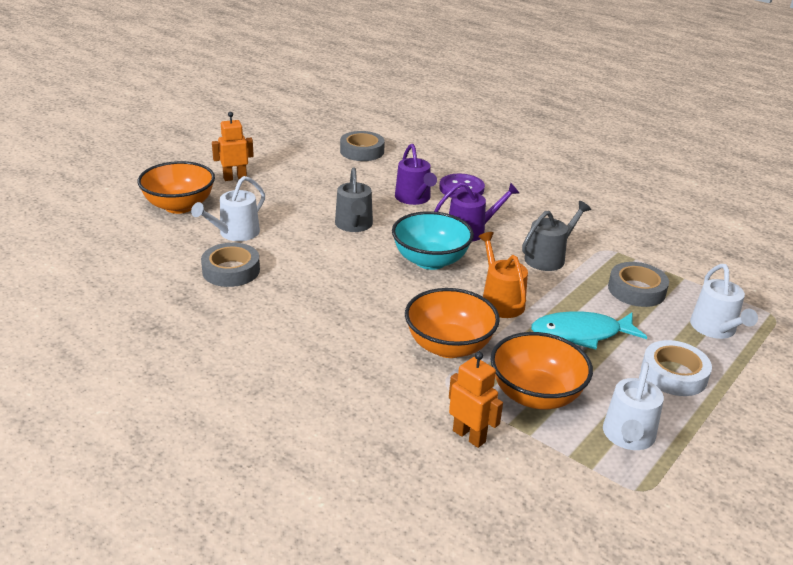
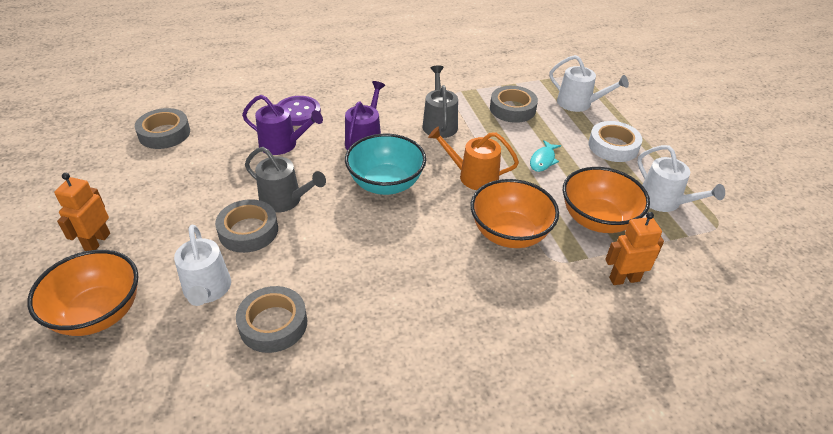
camera: 55 degrees left, 10 degrees up
turquoise fish [531,311,647,349] -> turquoise fish [530,140,561,172], size x0.56
none -> grey tape [215,199,278,253]

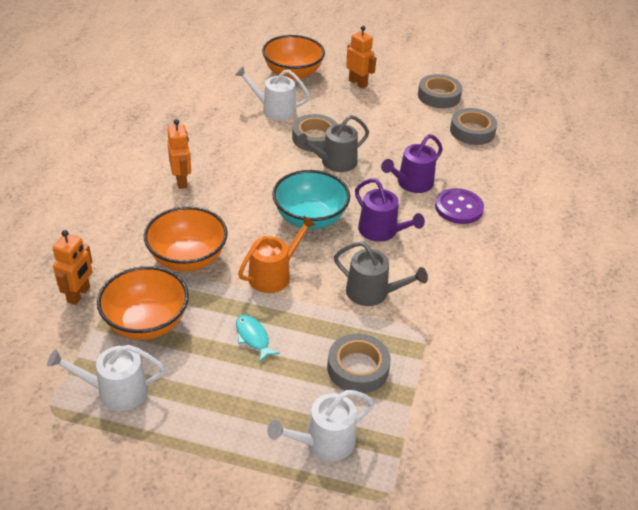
camera: 120 degrees right, 0 degrees up
grey tape [236,286,307,353] -> grey tape moved to [418,74,462,108]
white tape [589,121,642,162] -> none
none -> orange robot [167,119,191,189]

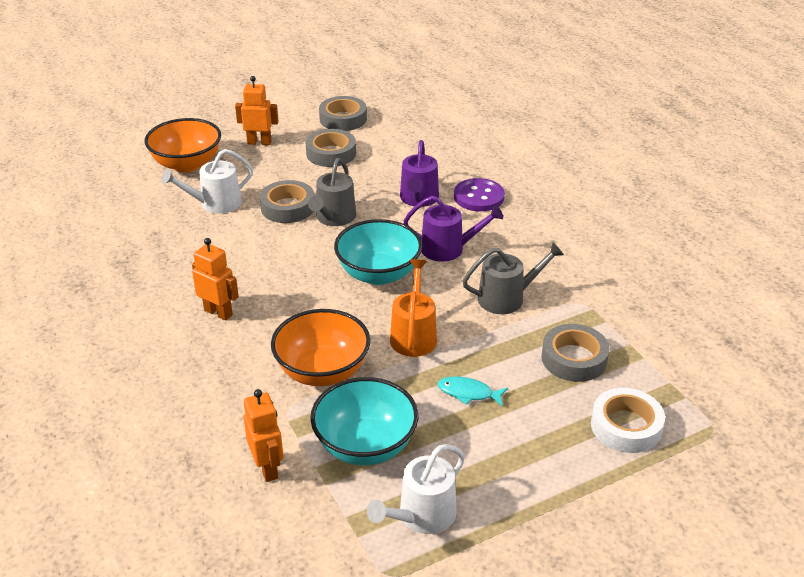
camera: 40 degrees left, 5 degrees down
orange bowl [97,266,189,340] -> turquoise bowl [310,377,418,465]
white watering can [267,390,374,461] -> white tape [591,388,665,453]
grey tape [450,108,497,145] -> grey tape moved to [306,129,356,167]

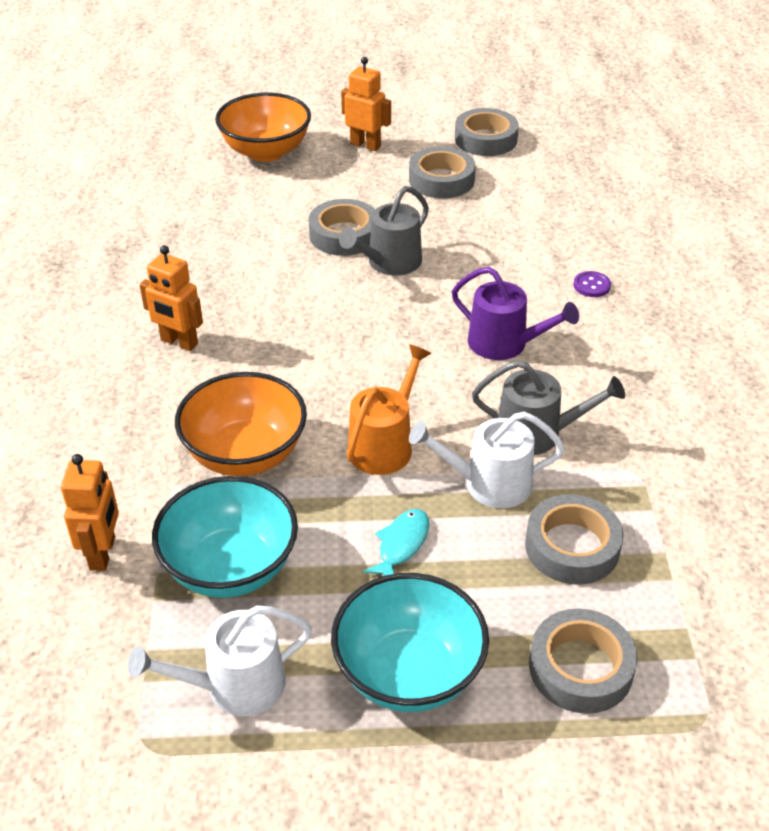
camera: 25 degrees right, 5 degrees up
white watering can [162,149,253,214] -> white watering can moved to [409,412,565,508]
orange robot [192,238,239,321] -> orange robot turned 150 degrees clockwise [139,245,203,351]
turquoise bowl [334,219,422,285] -> turquoise bowl moved to [331,573,489,712]
purple watering can [400,140,439,207] -> none
turquoise fish [438,376,508,407] -> turquoise fish turned 75 degrees clockwise [363,509,429,576]
purple button [454,178,505,211] -> purple button [573,271,611,297], size x0.52
white tape [591,388,665,453] -> grey tape [529,608,638,714]

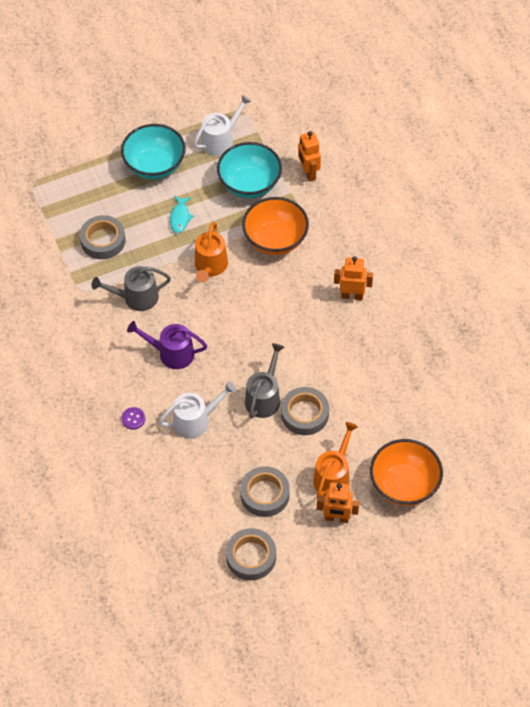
camera: 160 degrees right, 15 degrees up
white watering can [409,412,565,508] -> white watering can moved to [159,381,236,439]
grey tape [529,608,638,714] -> none
none -> orange watering can [313,422,358,497]

